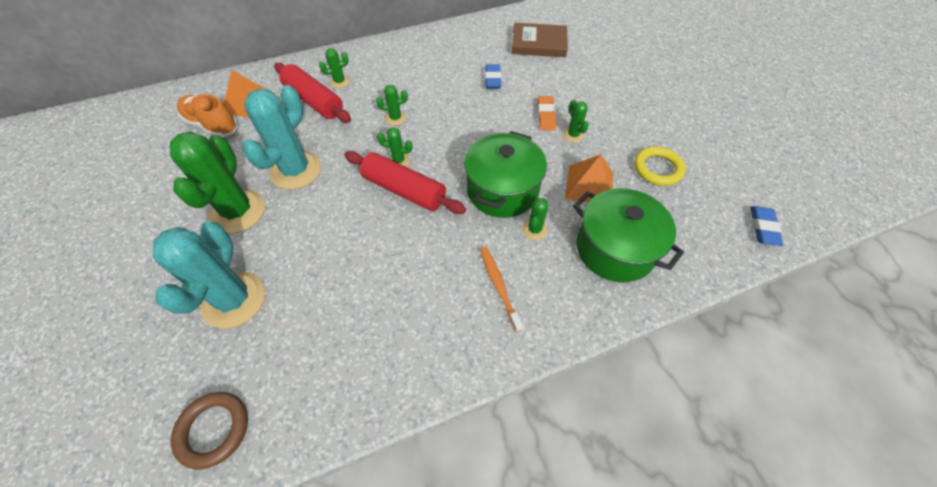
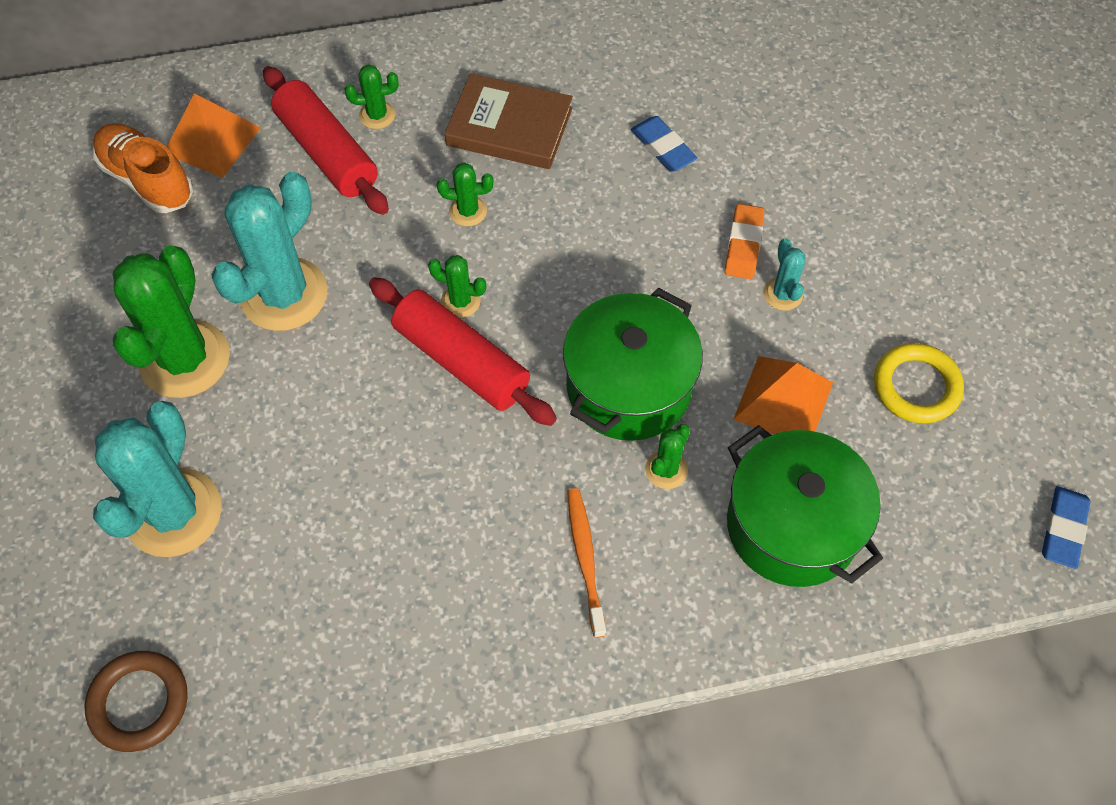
camera: 10 degrees right, 5 degrees up
blue eraser [485,64,501,88] -> blue eraser turned 45 degrees counterclockwise [631,116,697,172]
brown book [512,23,568,57] -> brown book moved to [445,73,573,169]
green cactus [563,100,589,143] -> turquoise cactus [763,238,805,311]

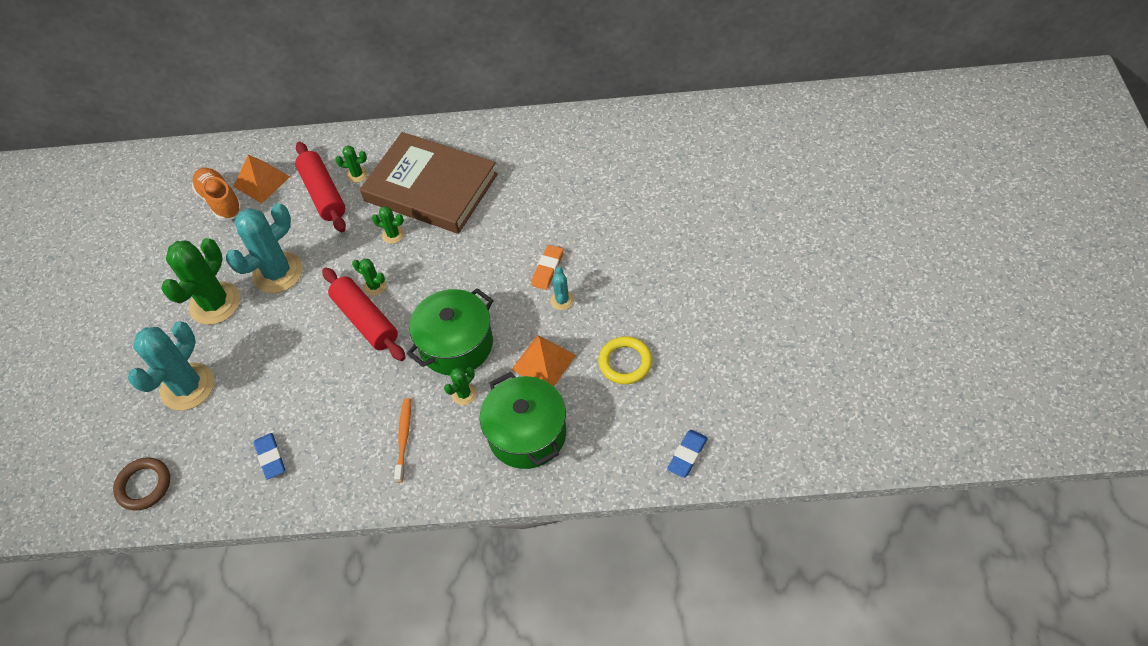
camera: 15 degrees right, 5 degrees down
brown book [445,73,573,169] -> brown book [360,132,498,234], size x1.69
blue eraser [631,116,697,172] -> blue eraser moved to [254,433,285,480]

